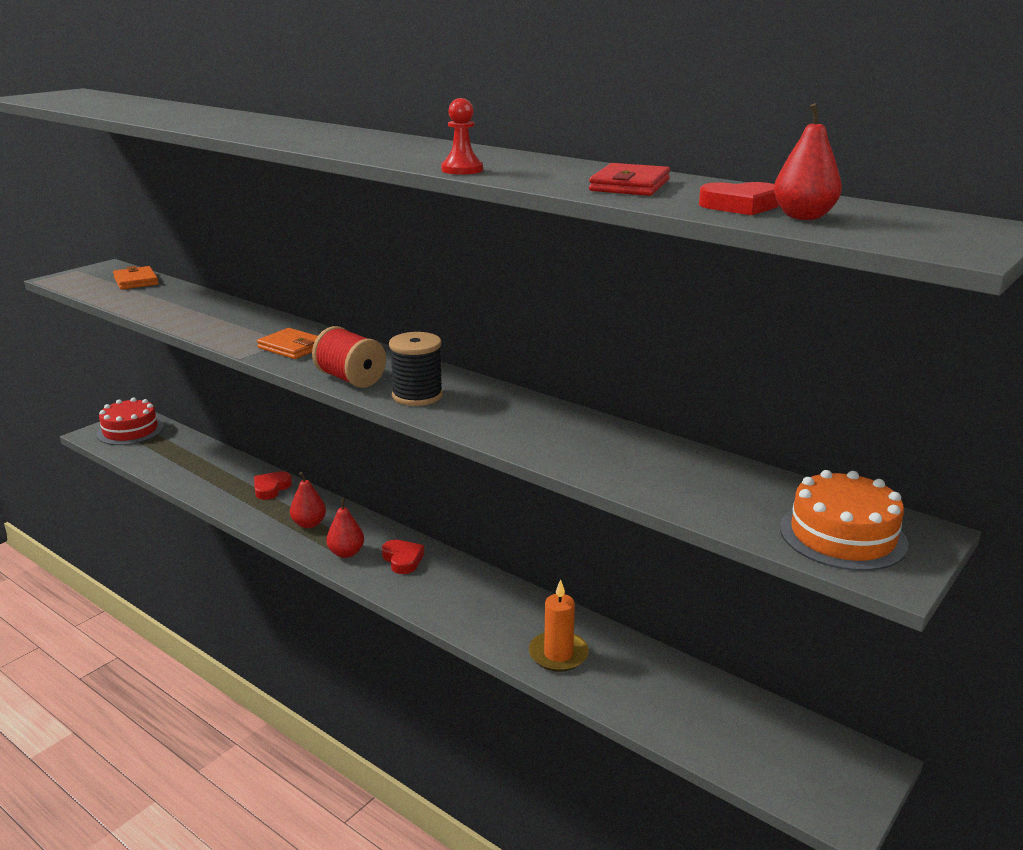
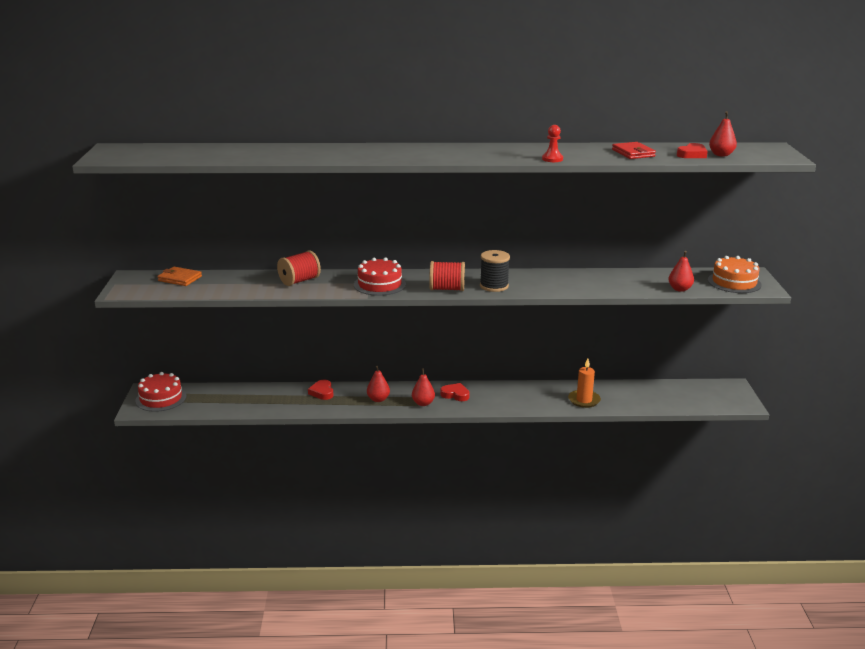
camera: 40 degrees left, 0 degrees up
orange wallet [257,328,318,359] -> red cake [354,257,406,296]
none -> red spool [277,250,321,286]
none -> red pear [668,251,694,292]

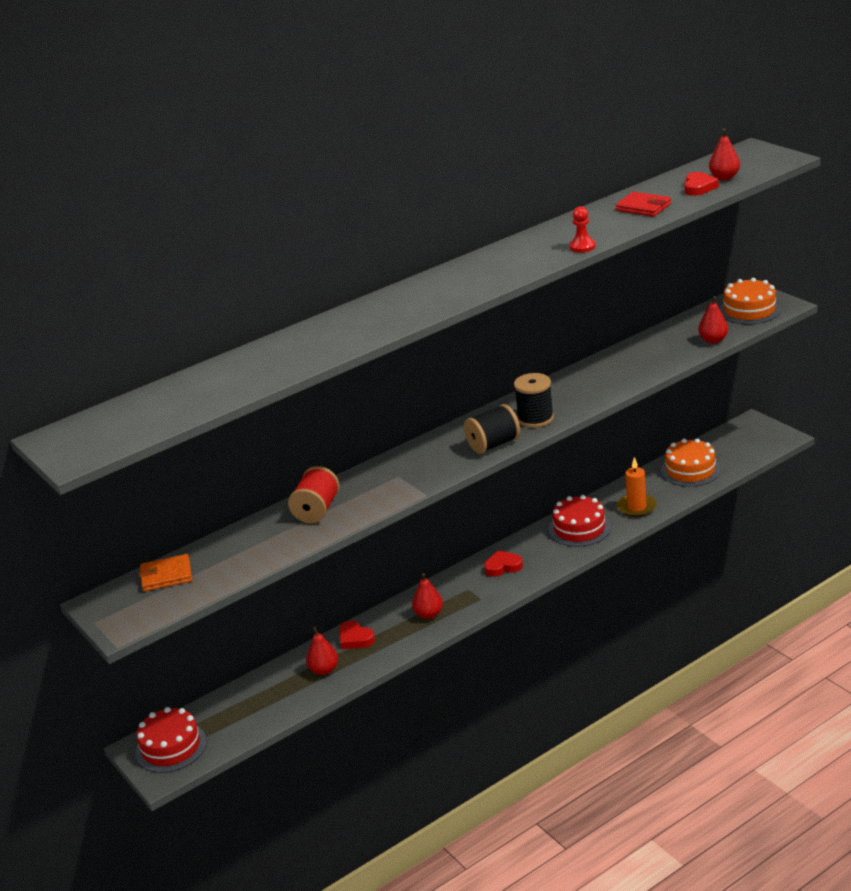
camera: 30 degrees left, 5 degrees up
red cake [354,257,406,296] -> red cake moved to [549,495,611,547]
red pear [412,368,435,406] -> red pear moved to [306,627,338,675]
red spool [429,261,465,291] -> black spool [464,404,520,454]
none -> orange cake [661,438,721,487]

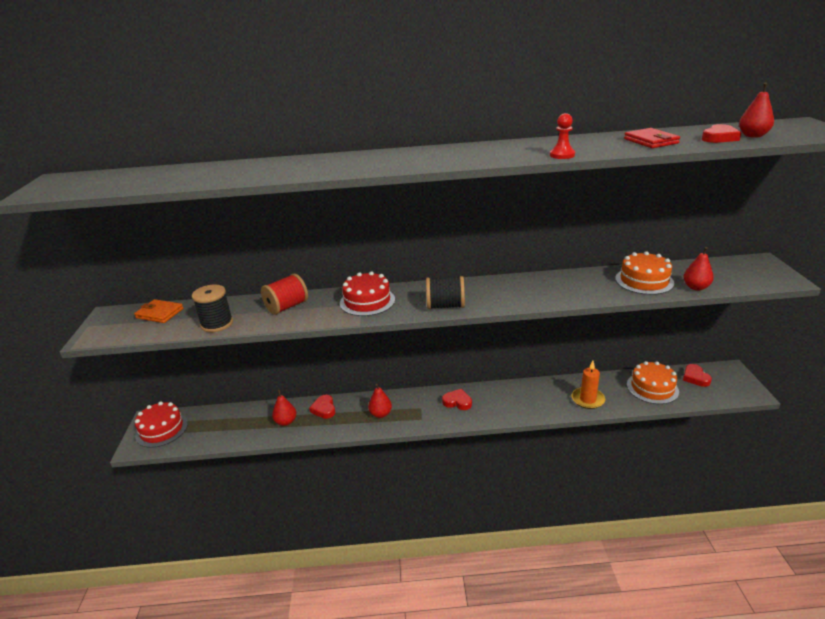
camera: 30 degrees right, 0 degrees up
black spool [514,373,554,428] -> black spool moved to [192,285,233,332]
red cake [549,495,611,547] -> red cake moved to [340,271,395,316]
orange cake [719,278,781,324] -> orange cake moved to [615,251,674,295]
none -> red heart [683,364,712,387]

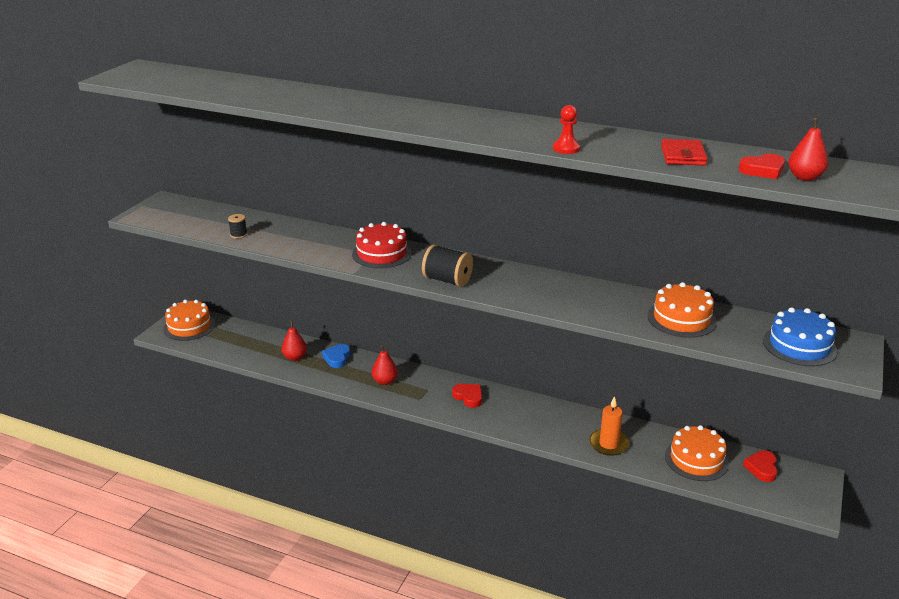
camera: 25 degrees right, 0 degrees up
orange wallet [134,299,184,323] -> none
red cake [135,402,188,448] -> orange cake [163,300,215,341]
black spool [192,285,233,332] -> black spool [228,214,247,239], size x0.53
red spool [261,273,308,315] -> none
red heart [309,395,335,419] -> blue heart [322,344,351,368]
red pear [684,247,714,290] -> none
none -> blue cake [763,307,838,366]

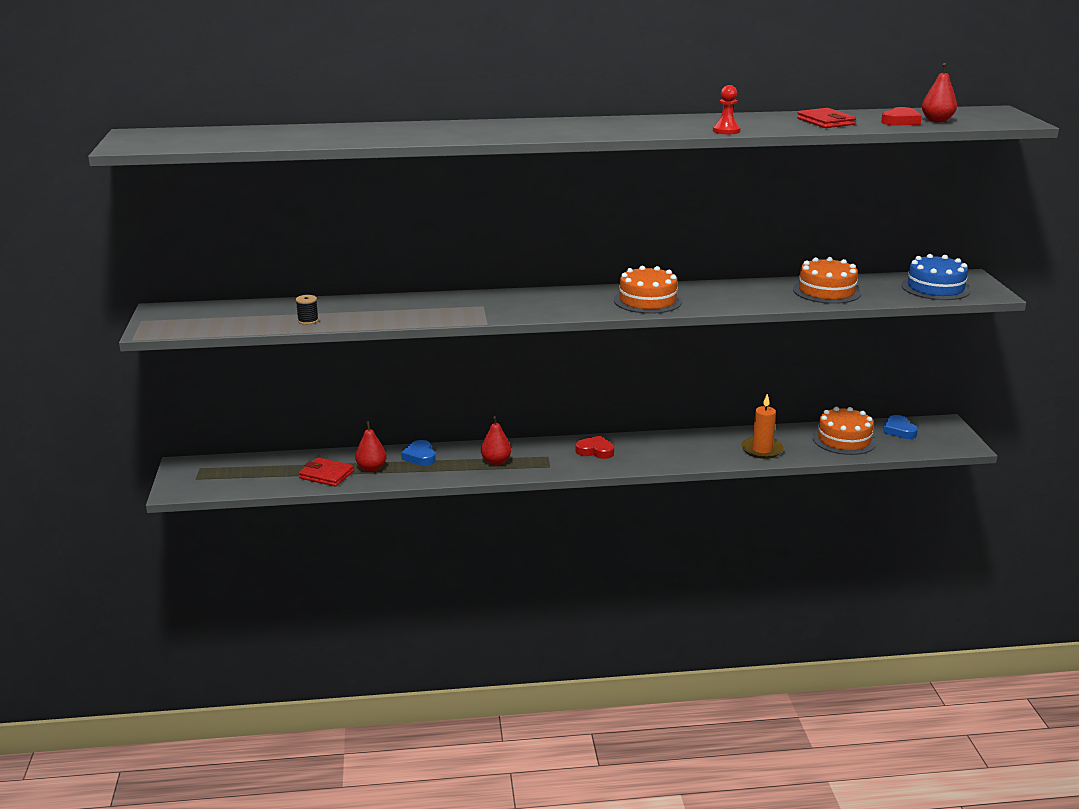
camera: 30 degrees left, 5 degrees down
orange cake [163,300,215,341] -> orange cake moved to [614,266,682,314]
red cake [352,222,412,268] -> none
black spool [422,244,473,287] -> none
red heart [743,450,777,482] -> blue heart [883,415,918,439]
none -> red wallet [299,457,354,487]

